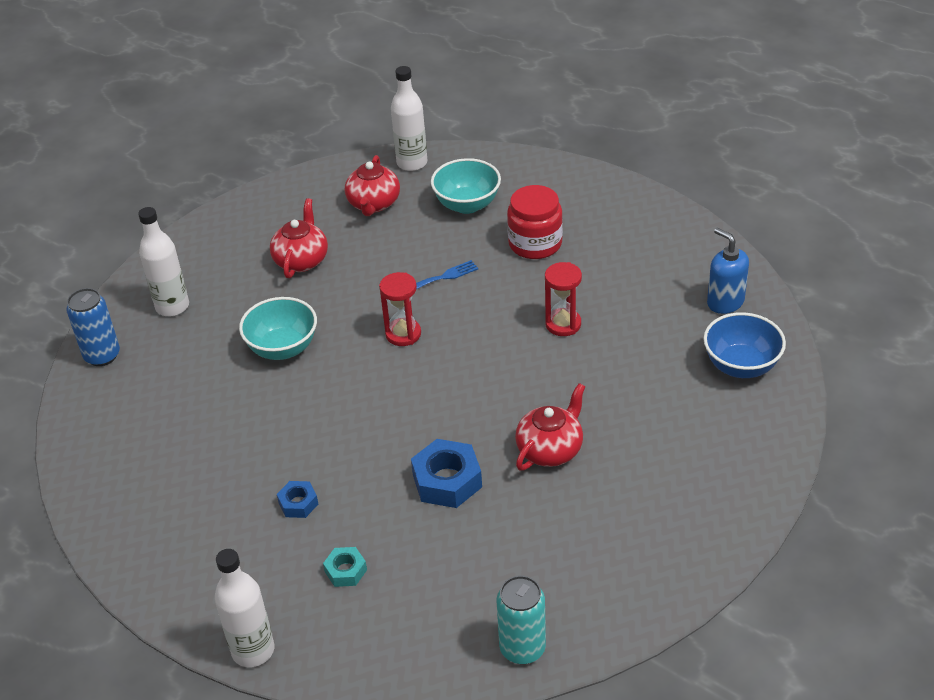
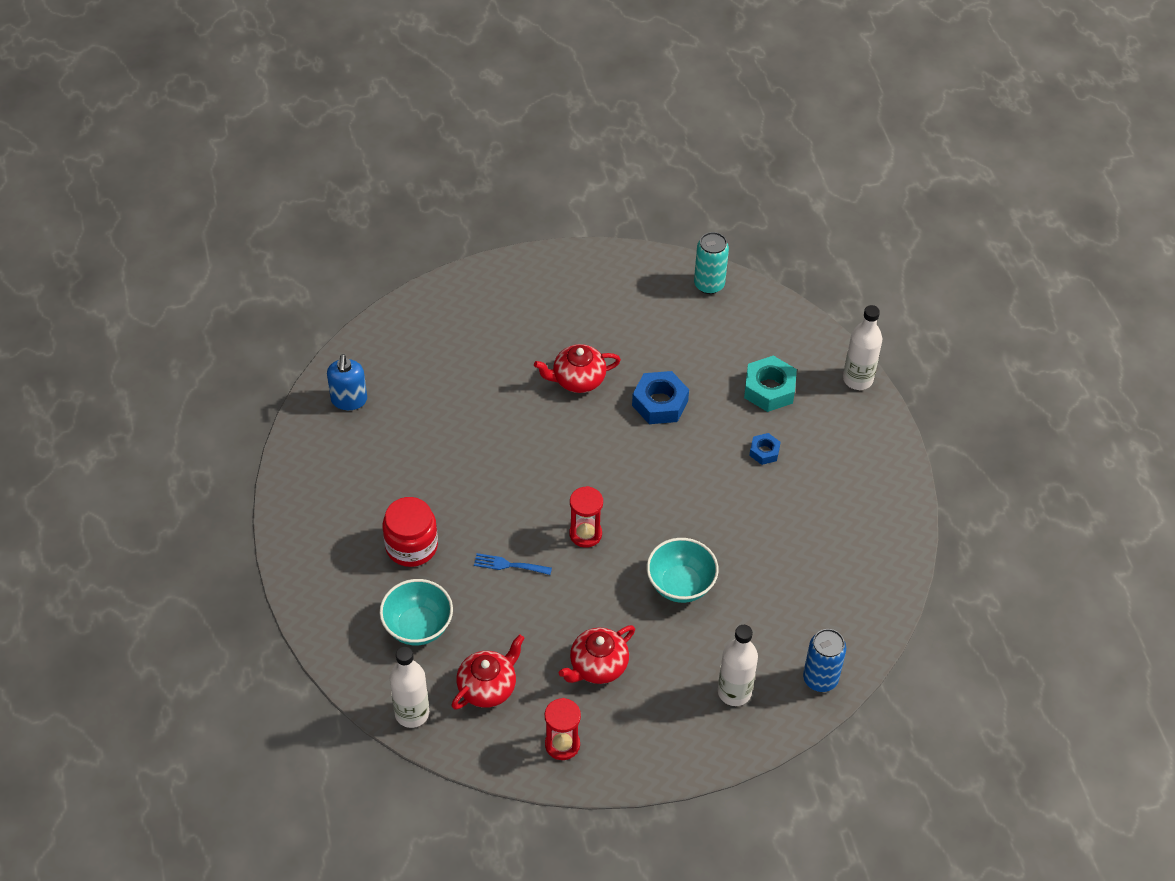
camera: 145 degrees left, 10 degrees up
turquoise nut [323,547,367,587] -> turquoise nut [744,356,797,412], size x1.80
red hourglass [545,262,582,336] -> red hourglass moved to [545,698,581,760]
blue bowl [703,312,786,378] -> none

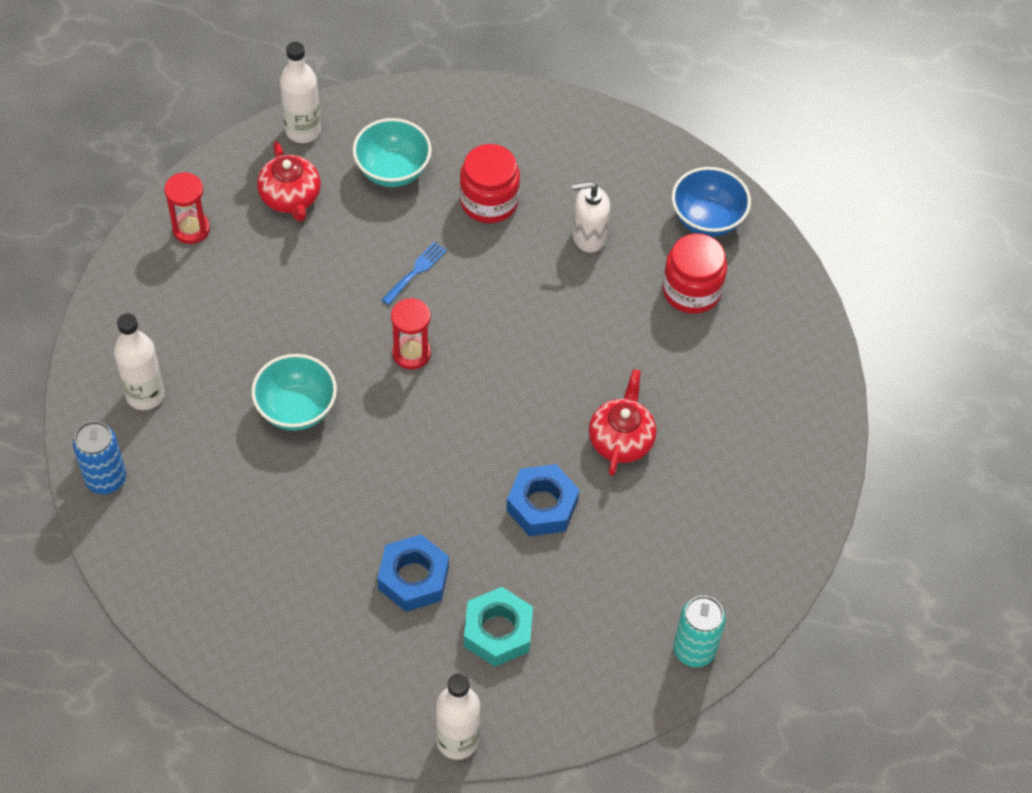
camera: 115 degrees right, 5 degrees up
blue soap dispenser [327,354,367,410] -> blue bowl [672,167,751,237]
red teapot [559,625,635,684] -> none
blue nut [749,433,781,465] -> blue nut [377,534,449,612], size x1.80
none -> white soap dispenser [572,182,610,253]
none -> red jar [662,233,727,314]

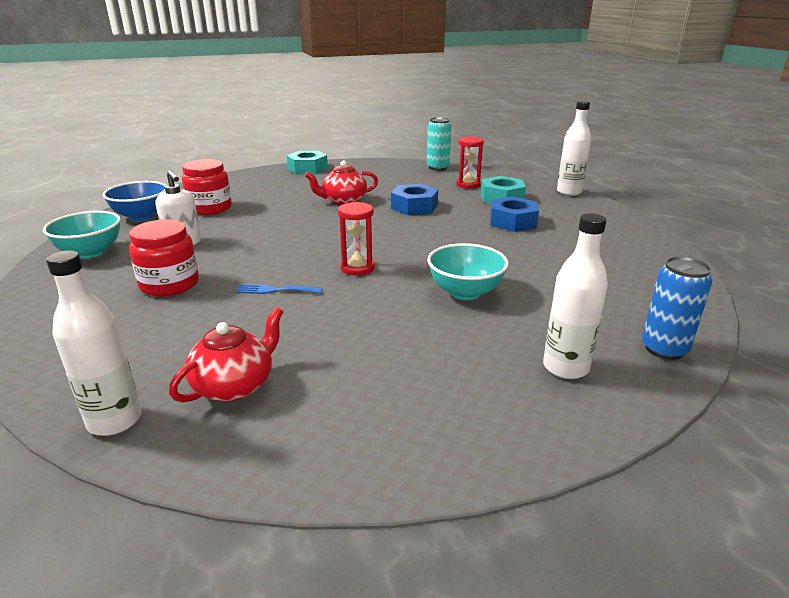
camera: 120 degrees left, 30 degrees down
red hourglass [164,172,210,244] -> red hourglass moved to [456,136,484,188]
turquoise bowl [353,118,432,187] -> turquoise bowl moved to [43,211,121,259]
none -> turquoise nut [287,151,328,174]

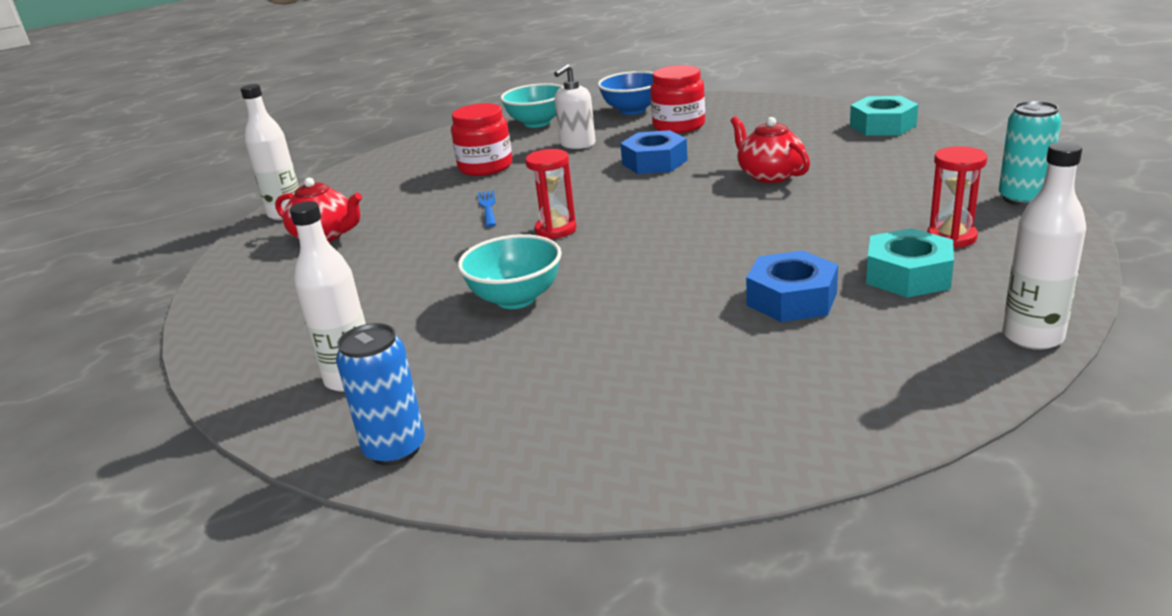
camera: 80 degrees right, 0 degrees up
blue nut [391,184,438,215] -> blue nut moved to [620,130,688,174]

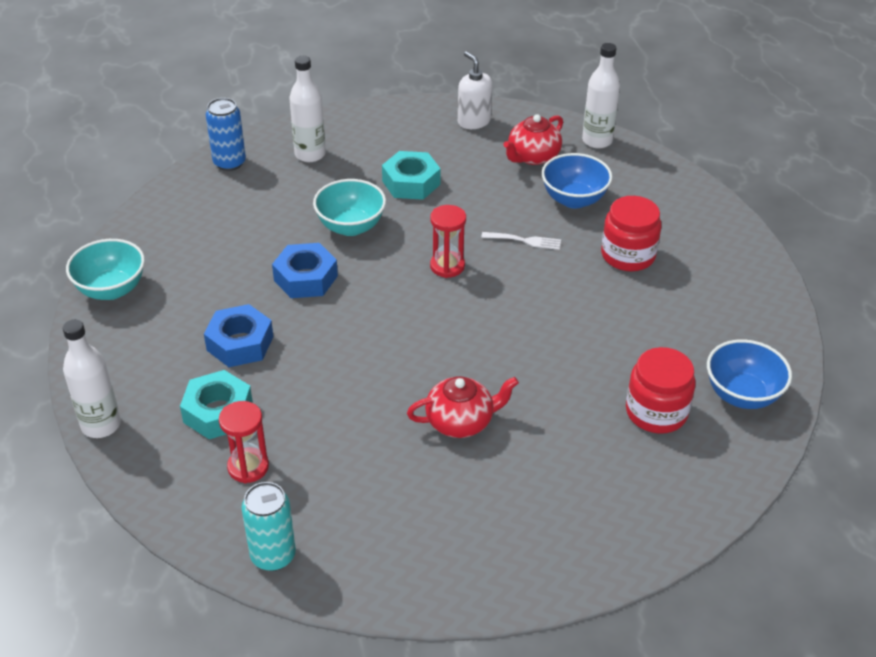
camera: 105 degrees right, 15 degrees up
blue fork [478,190,496,227] -> white fork [481,232,561,250]
turquoise bowl [500,83,563,128] -> turquoise bowl moved to [66,239,145,300]
white soap dispenser [554,64,595,149] -> white soap dispenser moved to [458,52,492,129]
blue nut [620,130,688,174] -> blue nut moved to [272,243,338,298]
turquoise nut [850,96,918,135] -> turquoise nut moved to [382,151,441,200]
none -> blue bowl [541,153,612,208]

